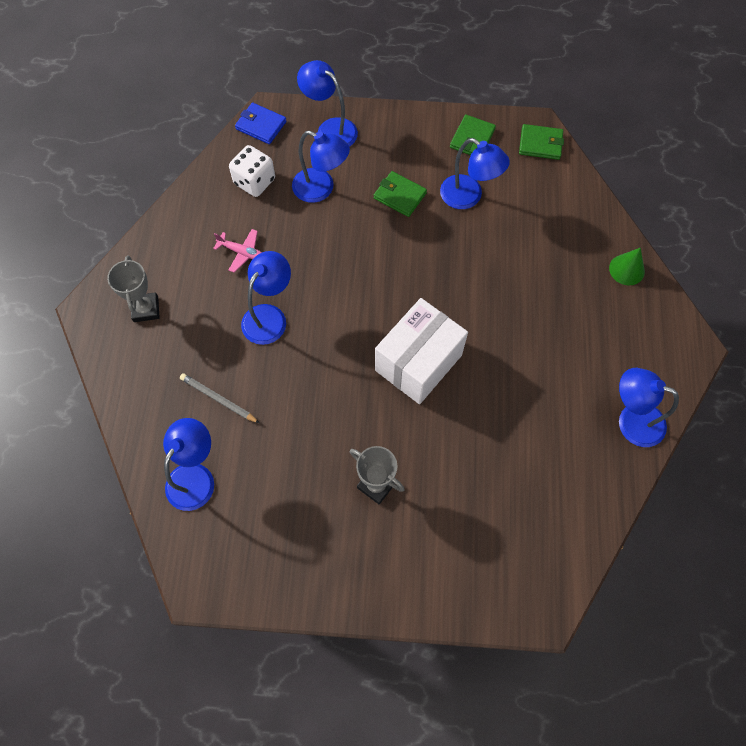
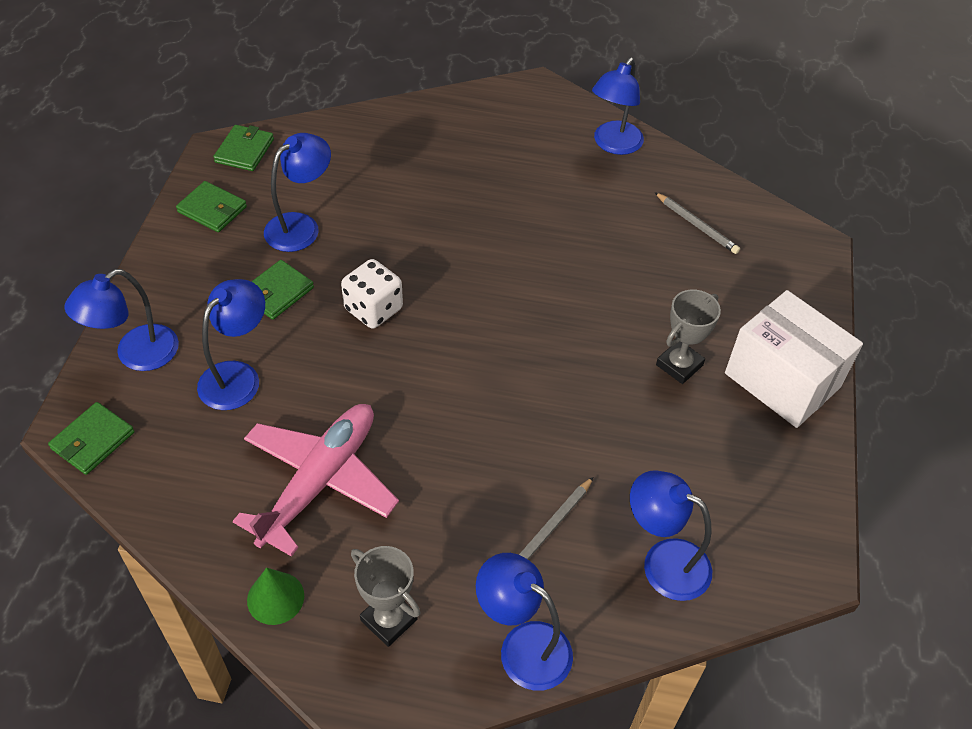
camera: 85 degrees left, 15 degrees down
grey trophy [107,255,160,322] -> grey trophy turned 45 degrees clockwise [351,546,421,647]
pink plane [213,229,262,273] -> pink plane [233,404,399,557], size x2.21
white dice [229,145,275,197] -> white dice moved to [341,259,403,329]
blue wallet [235,102,287,144] -> green wallet [48,402,134,475]
blue lamp [241,251,291,345] -> blue lamp moved to [476,553,573,691]
white box [375,298,468,404] -> white box moved to [725,290,863,428]
green cone [609,248,645,285] -> green cone moved to [247,568,304,625]
none -> grey pencil [655,192,740,254]

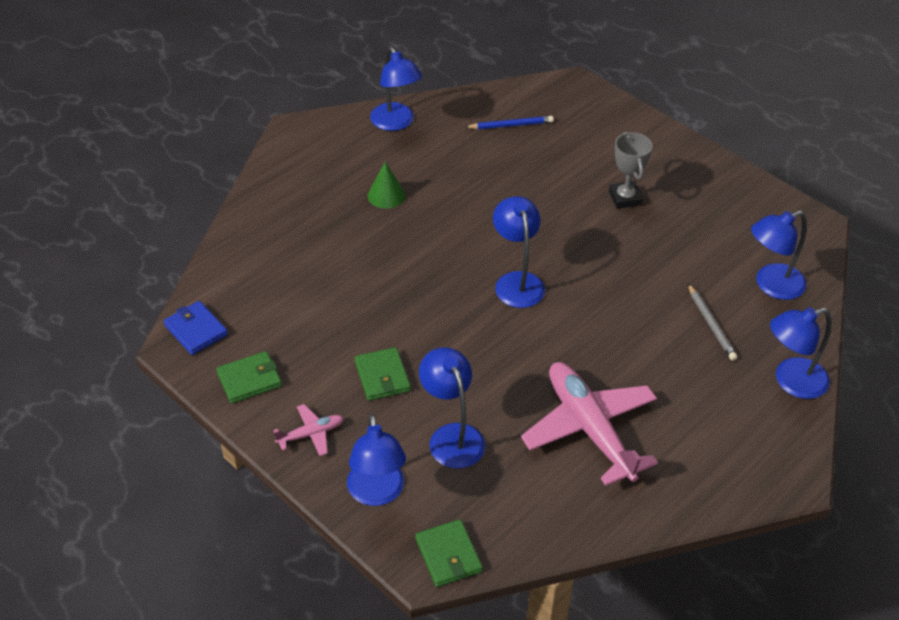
camera: 55 degrees left, 5 degrees down
green wallet [213,125,274,171] -> blue wallet [164,301,228,355]
green cone [247,568,304,625] -> green cone moved to [368,162,405,209]
blue lamp [264,133,331,252] -> blue lamp moved to [493,196,545,308]
white dice [341,259,403,329] -> none
grey trophy [351,546,421,647] -> none
grey pencil [655,192,740,254] -> blue pencil [464,116,554,129]
white box [725,290,863,428] -> none
none -> pink plane [273,404,344,456]

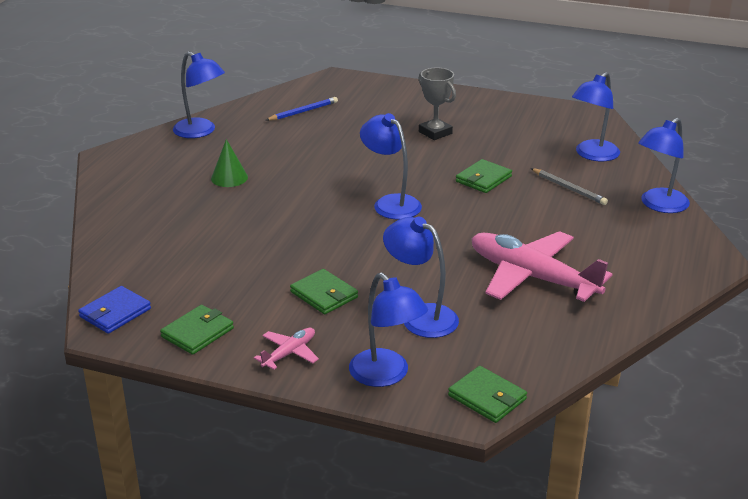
camera: 25 degrees left, 15 degrees down
blue wallet [164,301,228,355] -> blue wallet turned 75 degrees counterclockwise [78,286,151,334]
none -> green wallet [456,159,512,193]

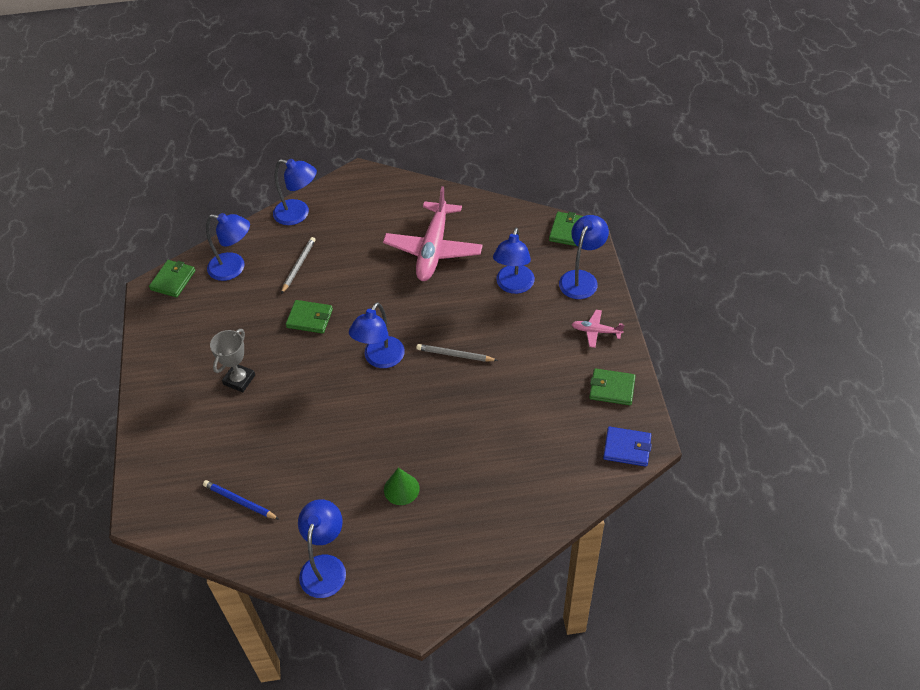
camera: 115 degrees left, 20 degrees up
green wallet [290,269,358,314] -> green wallet moved to [149,260,195,297]
none -> grey pencil [416,344,498,362]

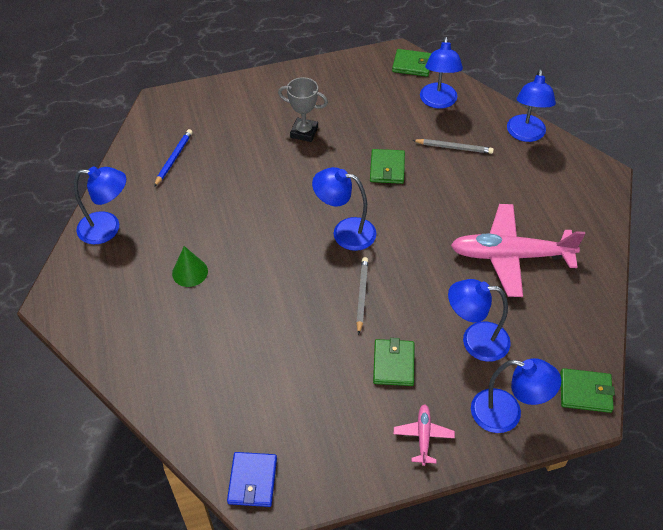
camera: 80 degrees right, 0 degrees up
green wallet [589,368,635,405] -> green wallet moved to [373,338,414,386]

